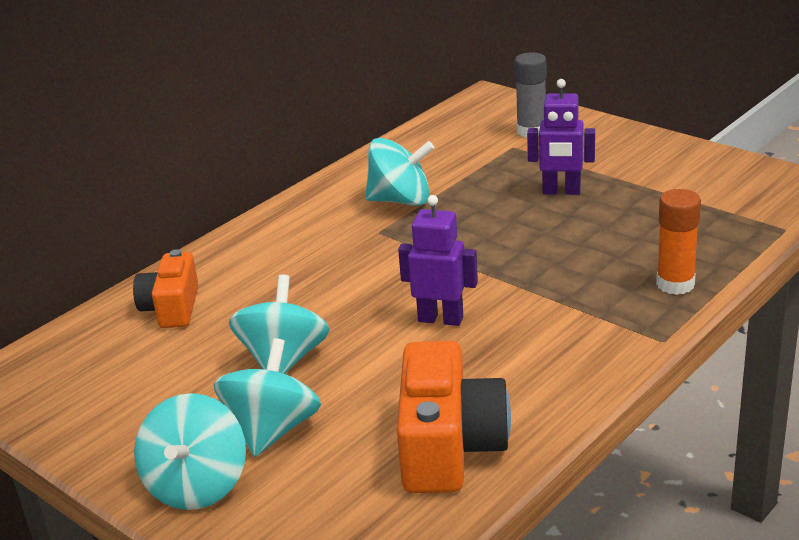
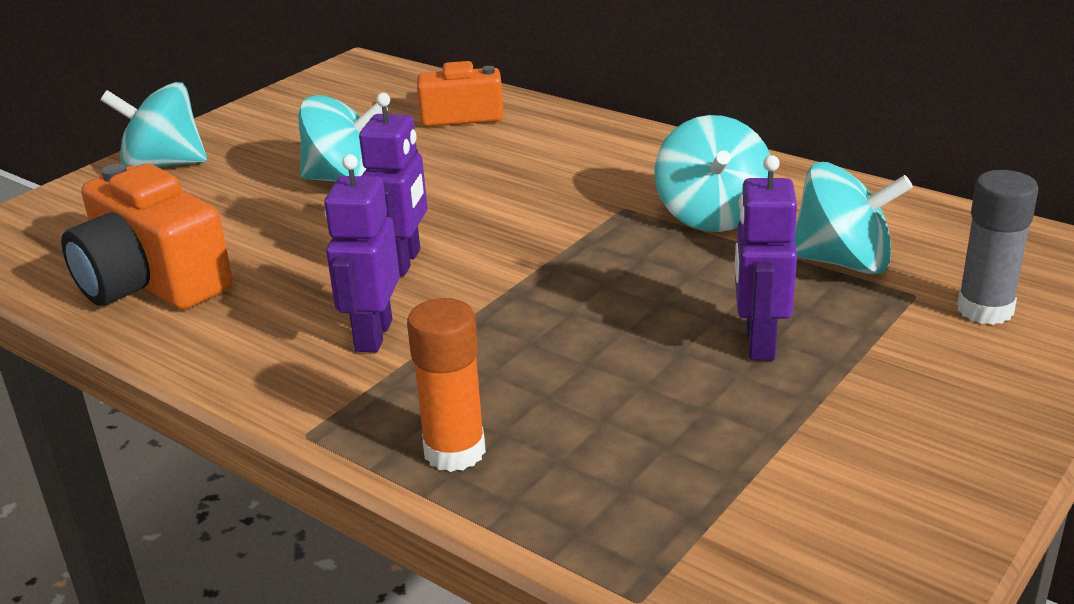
camera: 85 degrees right, 0 degrees up
turquoise spinning top [214,338,321,457] -> turquoise spinning top moved to [794,162,913,275]
orange camera [397,341,511,493] -> orange camera turned 45 degrees clockwise [61,164,233,310]
none -> purple robot [324,154,400,353]

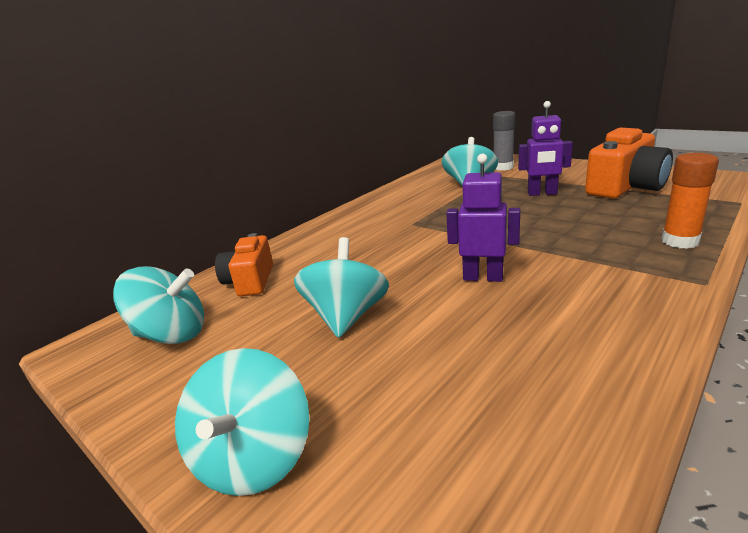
camera: 85 degrees left, 5 degrees down
orange camera [61,164,233,310] -> orange camera moved to [585,128,673,199]
purple robot [324,154,400,353] -> none
turquoise spinning top [654,115,774,232] -> turquoise spinning top moved to [113,266,204,344]

